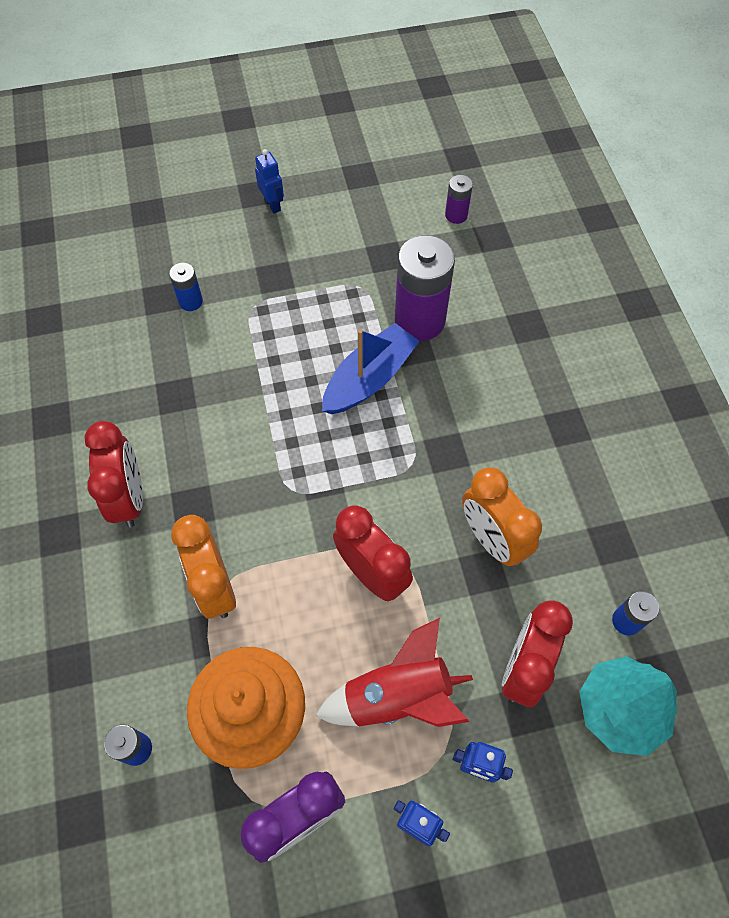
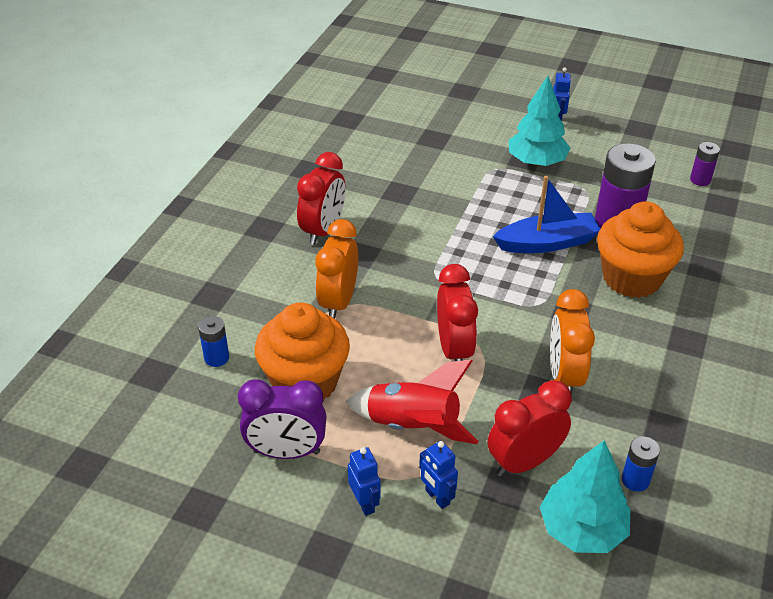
camera: 35 degrees right, 20 degrees down
blue battery [169,263,203,311] -> none
none -> turquoise tree [509,76,571,166]
none -> orange cupcake [597,201,684,298]

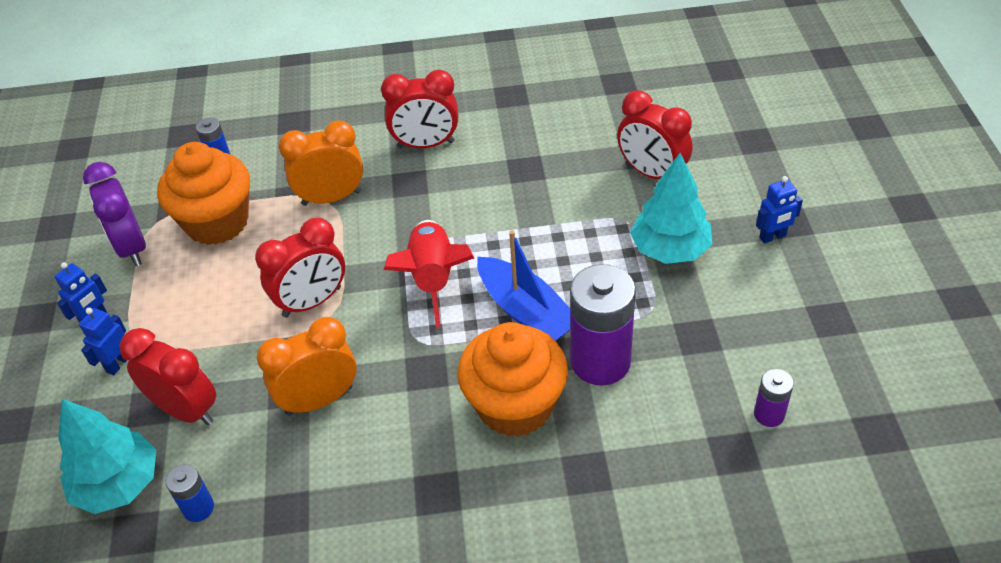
camera: 65 degrees right, 5 degrees up
red rocket [346,360,479,444] -> red rocket moved to [383,220,474,328]
none -> red clock [617,90,692,180]

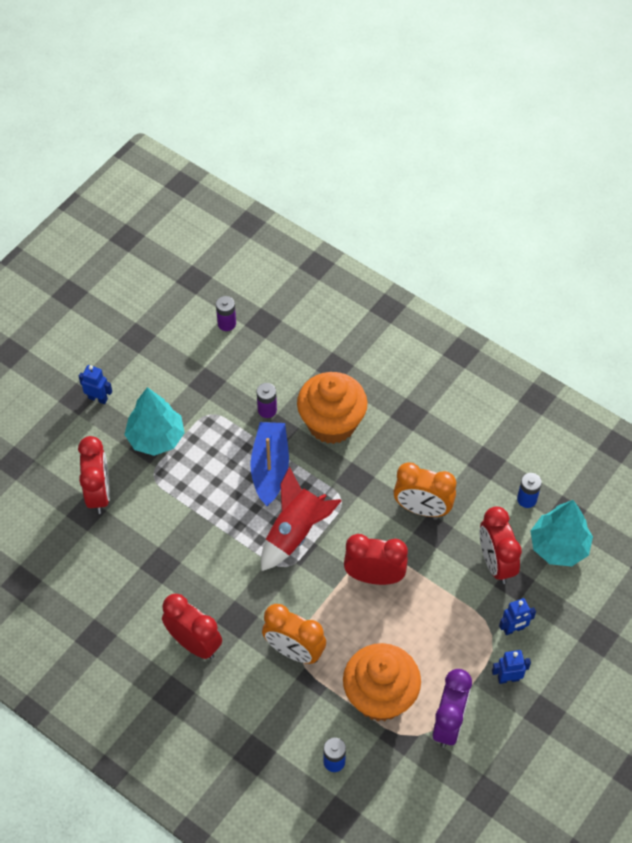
camera: 140 degrees left, 10 degrees up
purple battery [570,264,636,385] -> purple battery [257,383,277,418], size x0.48

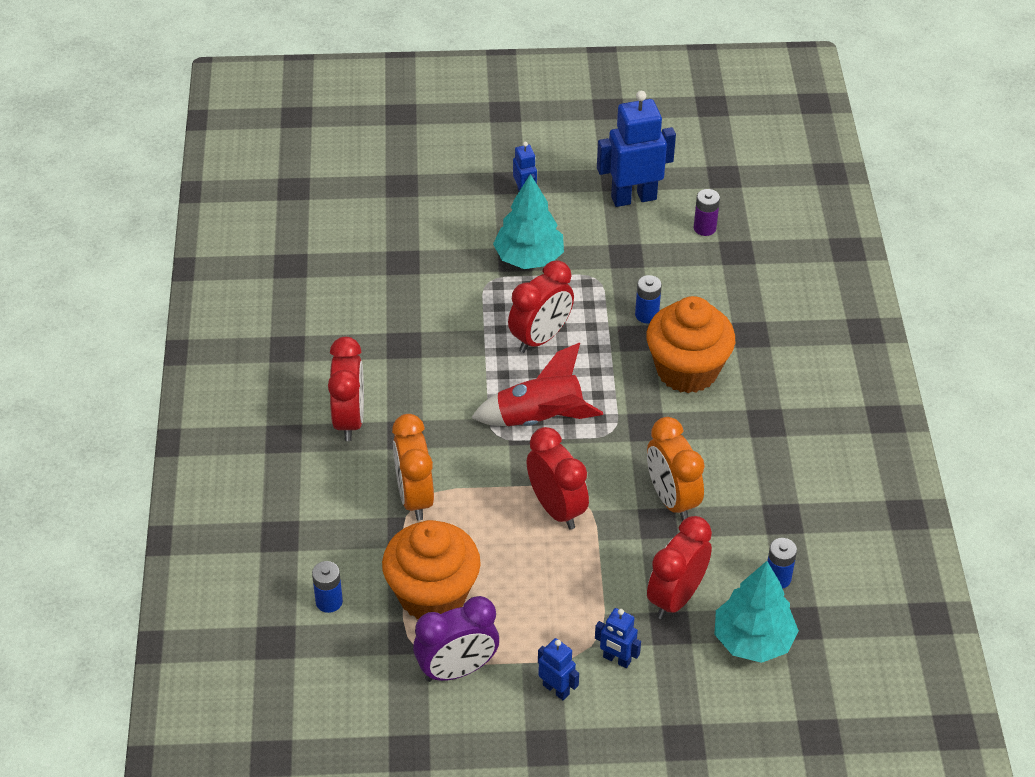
camera: 50 degrees right, 10 degrees down
red clock [78,436,110,514] -> red clock moved to [508,261,574,353]
blue boat [250,422,289,506] -> none
purple battery [257,383,277,418] -> blue battery [635,275,662,323]
none -> blue robot [597,91,676,207]

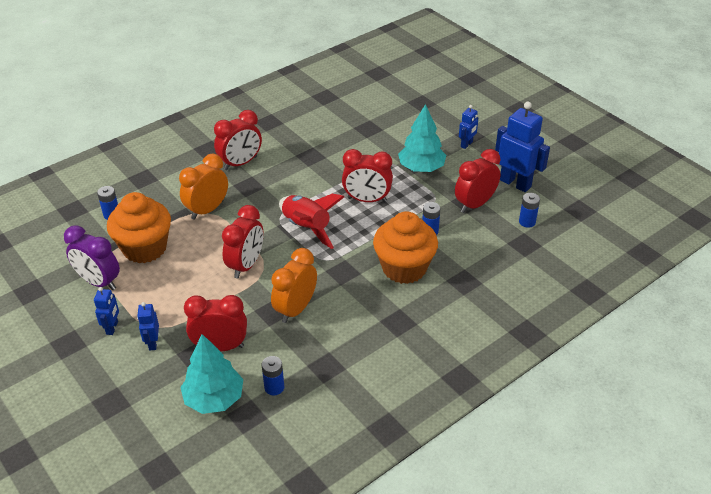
camera: 55 degrees right, 5 degrees down
purple battery [694,189,720,236] -> blue battery [519,193,540,227]
none -> red clock [455,149,500,213]

